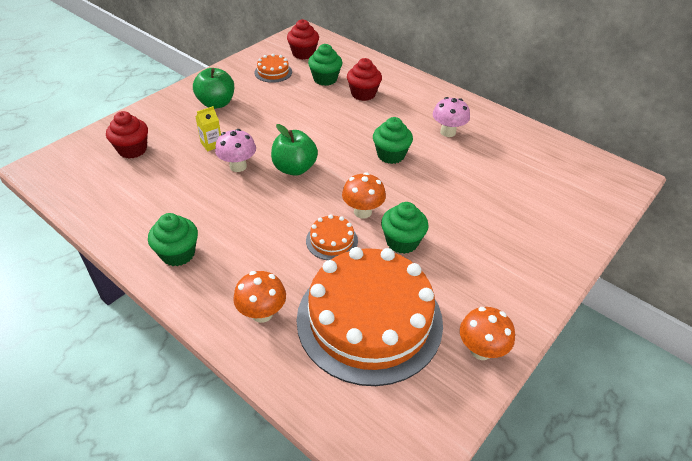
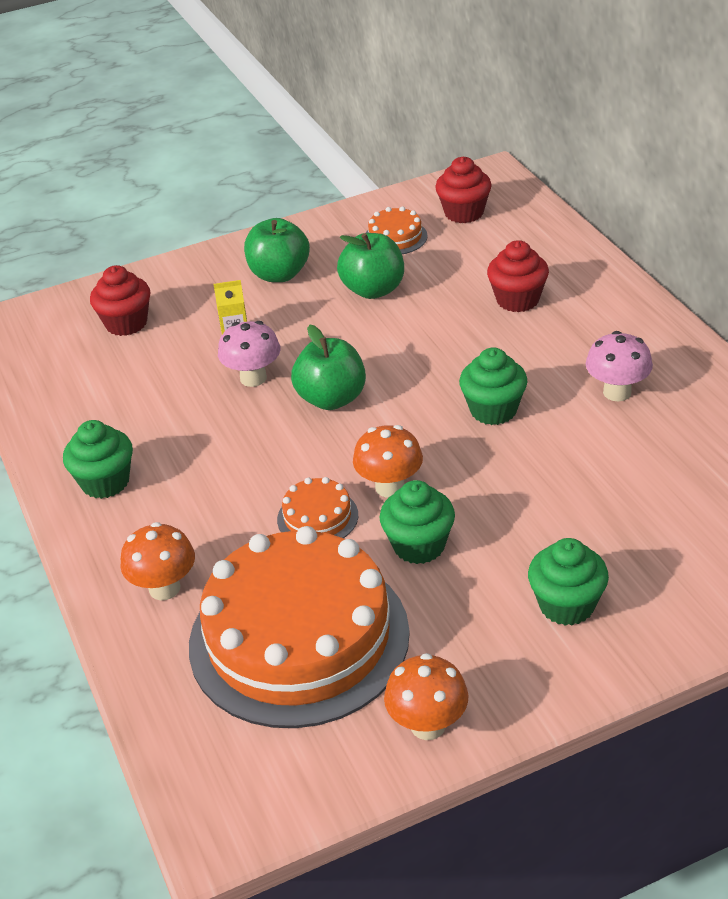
camera: 30 degrees right, 5 degrees down
green cupcake [308,44,343,86] -> green cupcake moved to [528,538,609,626]
none -> green apple [337,233,404,299]

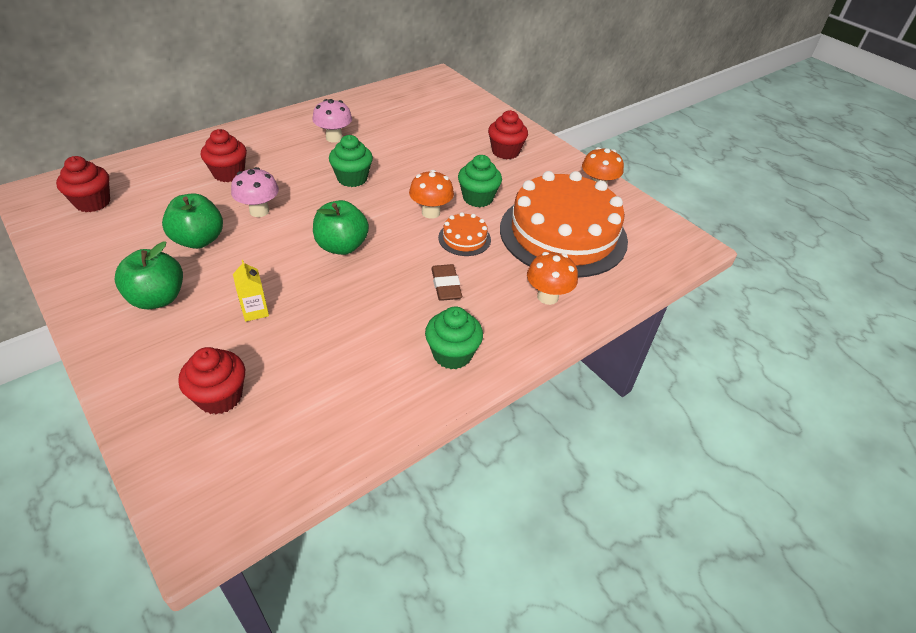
camera: 110 degrees left, 5 degrees up
pink mushroom [218,321,281,387] -> pink mushroom moved to [231,167,279,217]
orange cake [366,206,428,254] -> none
green cupcake [528,538,609,626] -> red cupcake [488,110,528,159]
none -> brown eraser [431,264,462,301]

